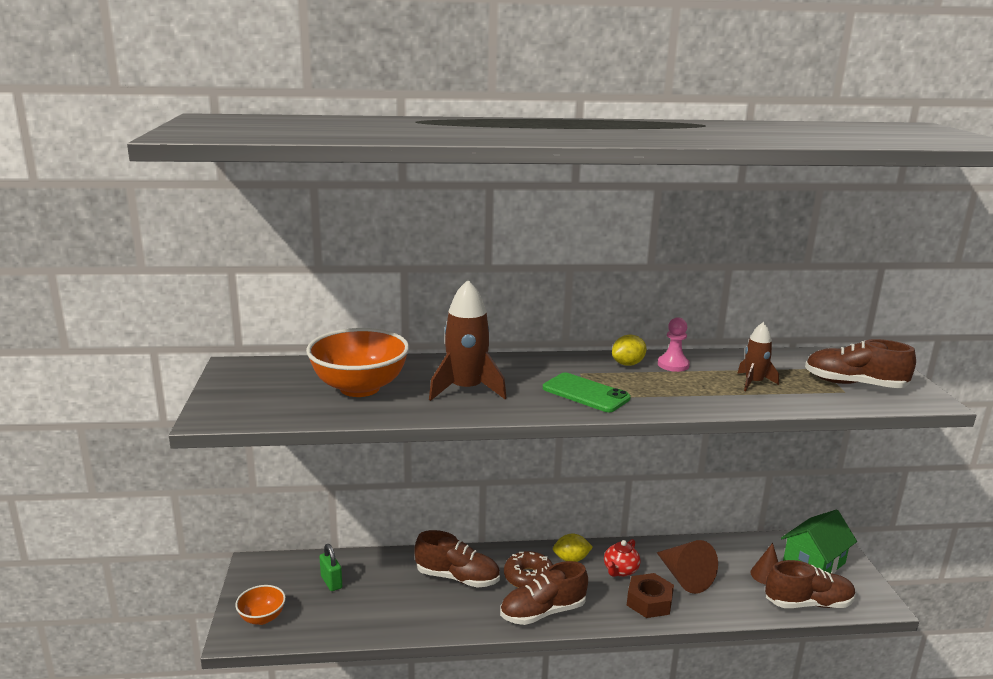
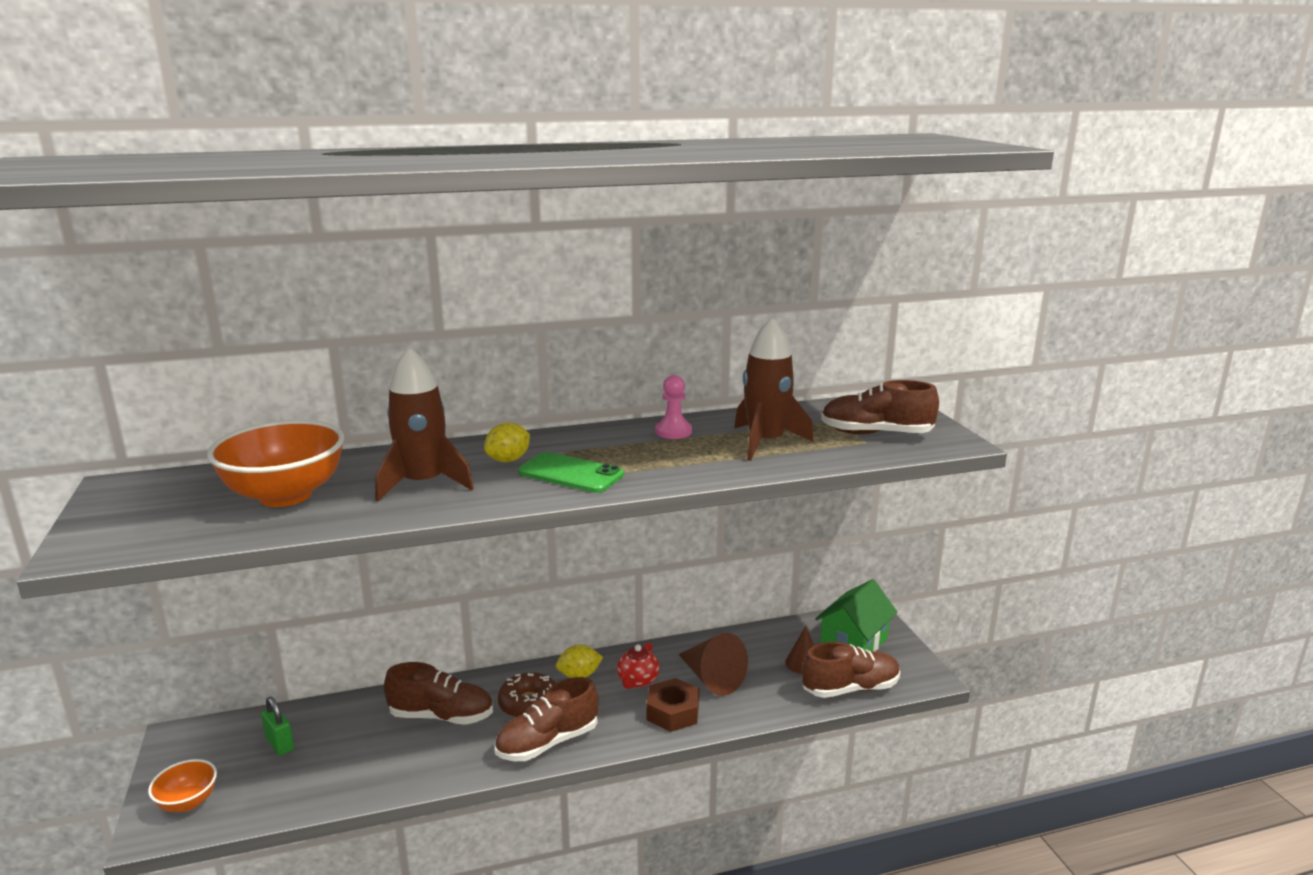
camera: 10 degrees left, 0 degrees up
yellow lemon [612,335,646,366] -> yellow lemon moved to [484,423,530,462]
brown rocket [737,322,779,391] -> brown rocket [734,317,814,461], size x1.70

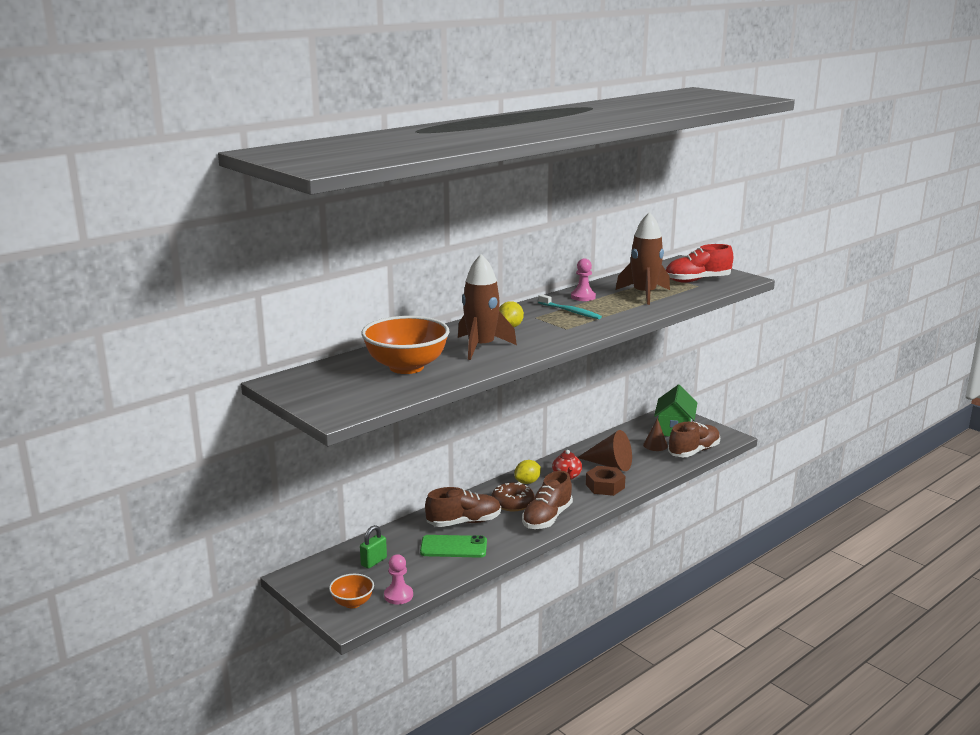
camera: 25 degrees left, 0 degrees up
green padlock [261,697,294,756] -> green padlock turned 75 degrees counterclockwise [360,525,387,569]
green phone [518,452,624,493] -> green phone moved to [420,535,487,558]
brown shoe [821,380,939,434] -> red shoe [666,244,733,283]
none -> pink pawn [384,555,413,604]
none -> turquoise toothbrush [538,294,602,319]

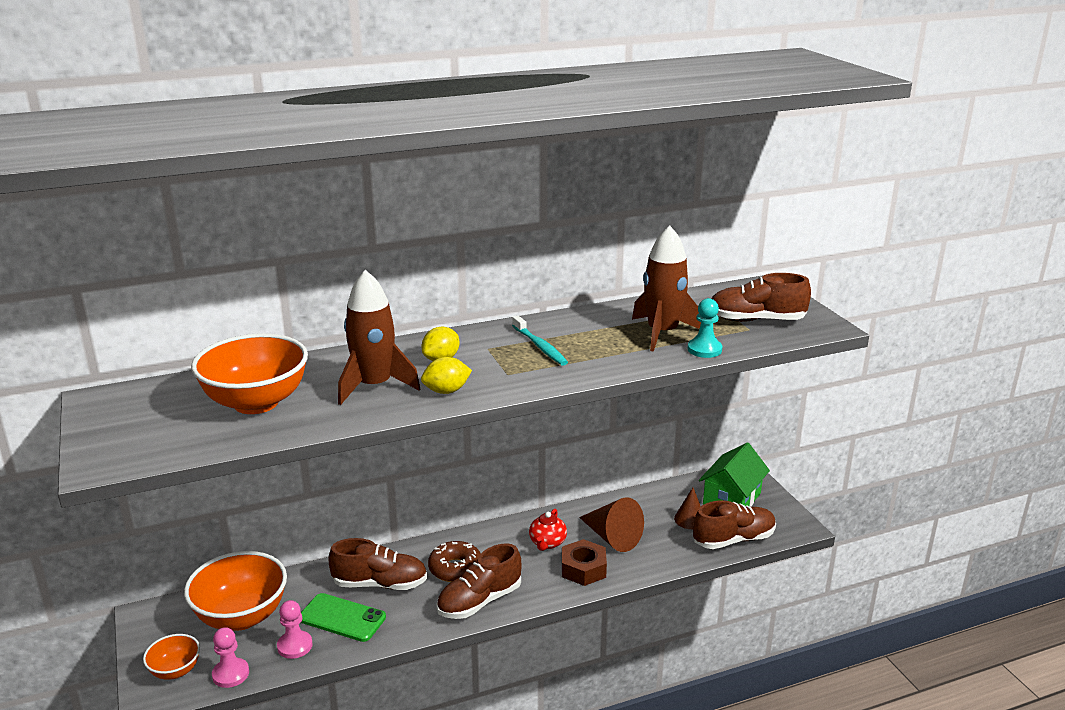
camera: 20 degrees right, 5 degrees up
green padlock [360,525,387,569] -> orange bowl [184,551,287,631]
yellow lemon [514,460,541,484] -> yellow lemon moved to [421,357,472,394]
pink pawn [571,258,596,301] -> pink pawn moved to [277,600,313,659]
red shoe [666,244,733,283] -> brown shoe [712,273,811,322]
none -> turquoise pawn [687,298,722,358]

